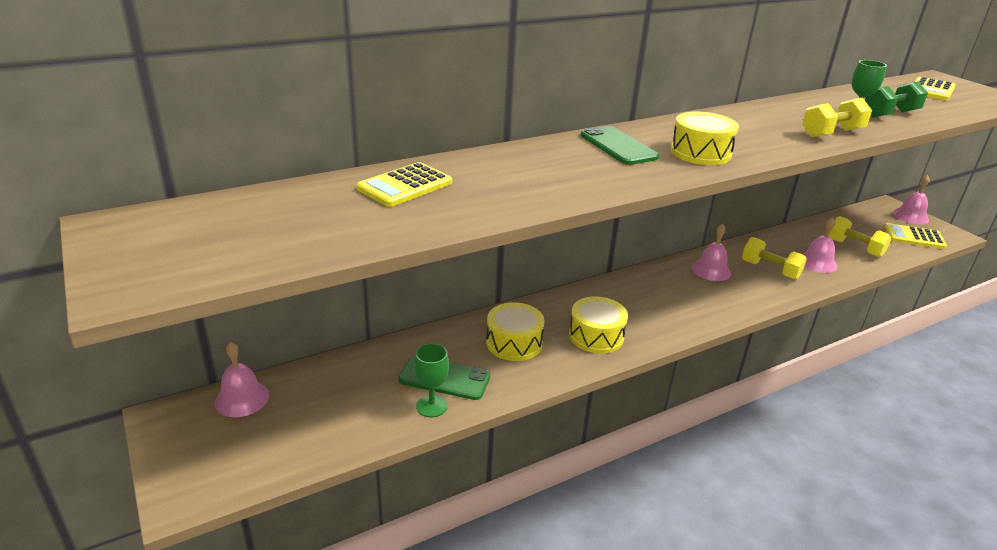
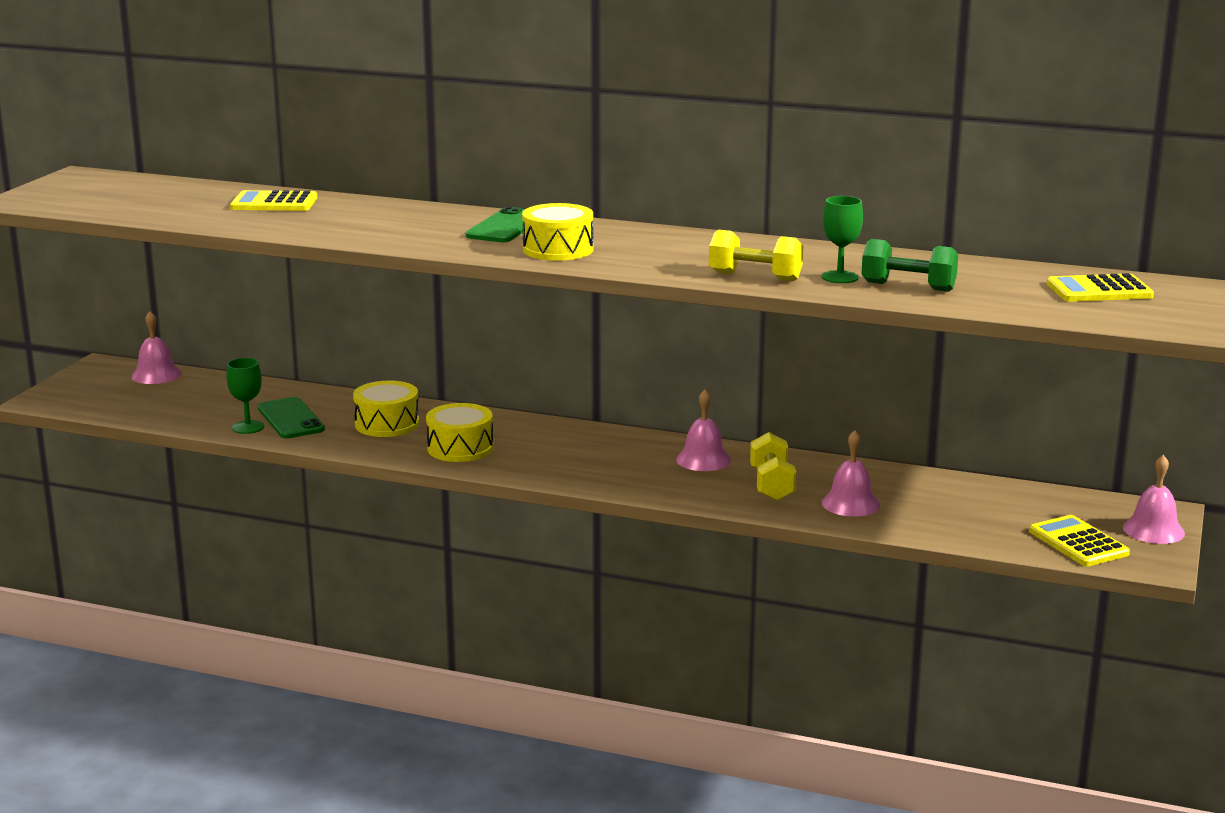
camera: 50 degrees right, 10 degrees down
yellow dumbbell [829,216,892,257] -> none

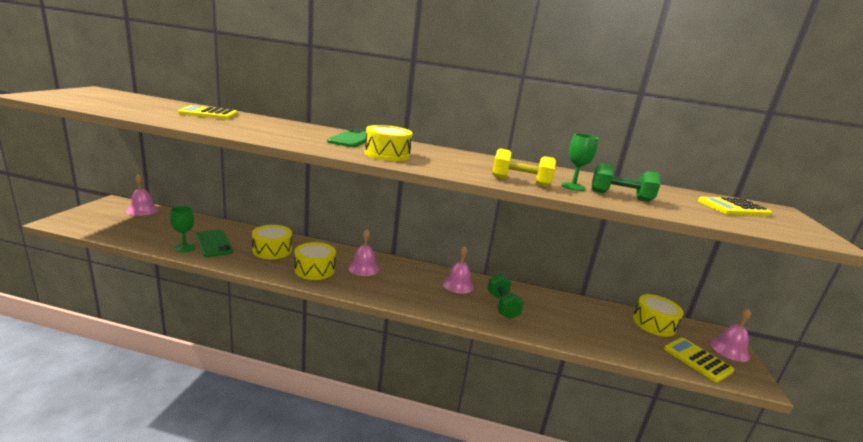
camera: 10 degrees left, 0 degrees up
yellow dumbbell [750,432,796,501] -> green dumbbell [487,273,524,319]
pink bell [822,430,880,517] -> pink bell moved to [348,229,379,276]
none -> yellow drum [633,294,684,337]

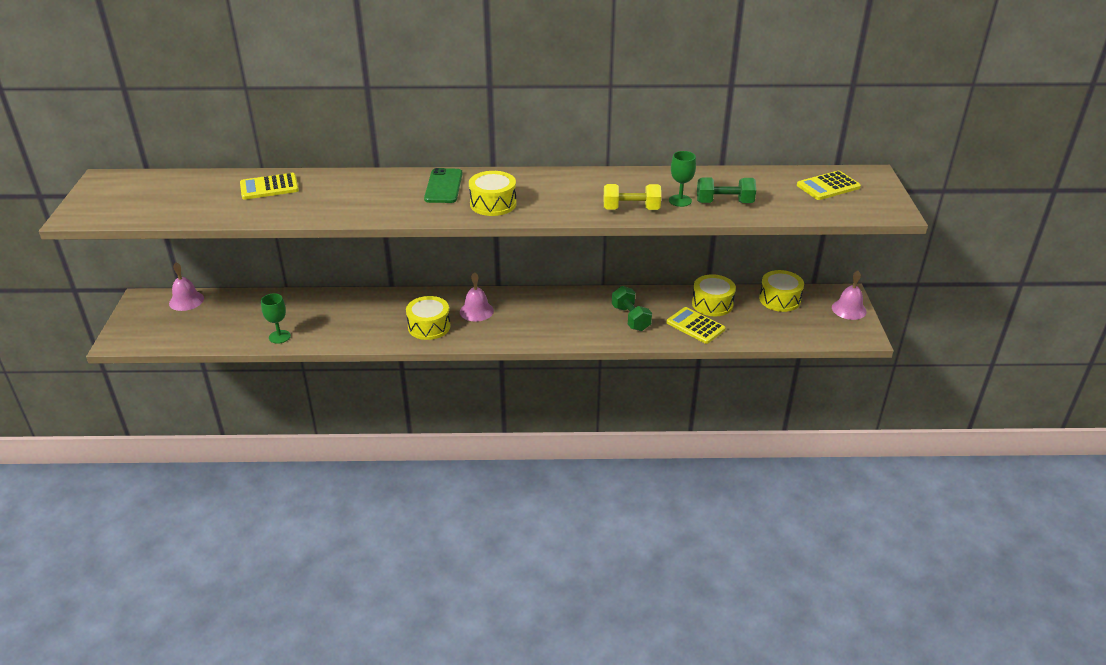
camera: 10 degrees left, 15 degrees up
green phone [196,230,233,257] -> none
yellow drum [252,225,292,259] -> yellow drum moved to [692,274,736,316]
pink bell [442,246,474,294] -> none
yellow calculator [664,338,734,383] -> yellow calculator moved to [666,307,726,344]

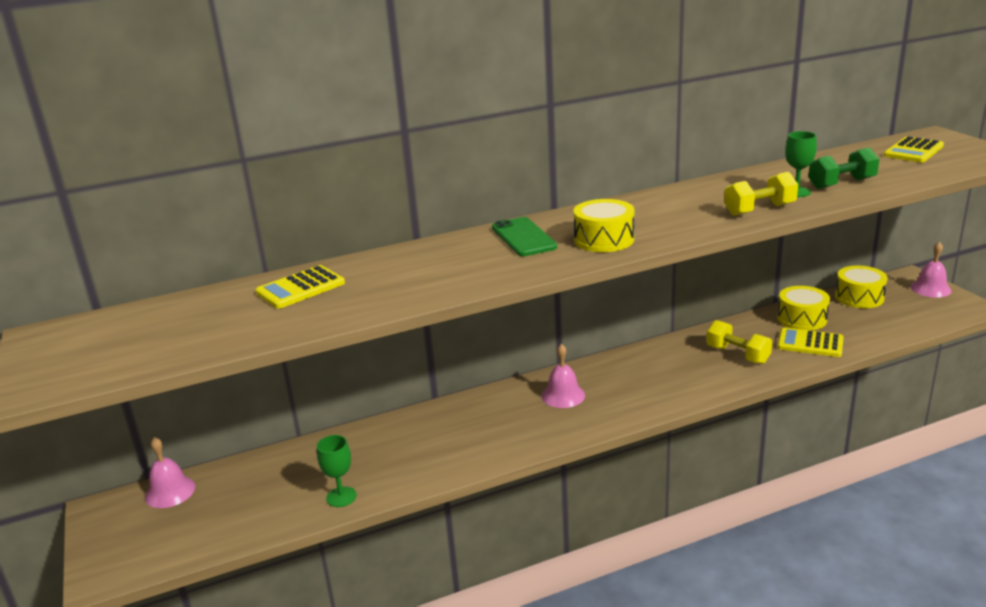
camera: 20 degrees left, 10 degrees down
yellow drum [406,296,451,340] -> none
green dumbbell [612,286,652,331] -> yellow dumbbell [706,320,772,364]

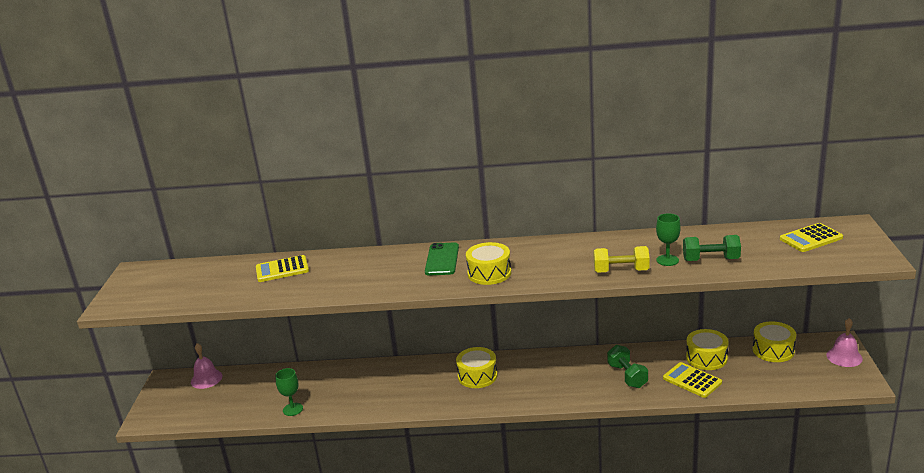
camera: 25 degrees right, 0 degrees up
pink bell [542,344,585,408] -> yellow drum [456,347,498,388]
yellow dumbbell [706,320,772,364] -> green dumbbell [607,345,648,388]

